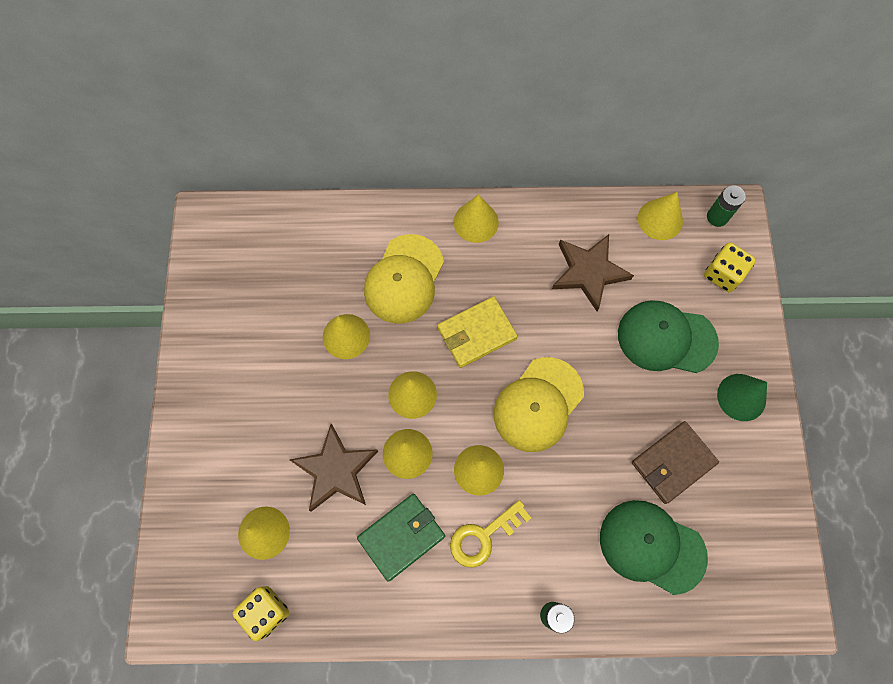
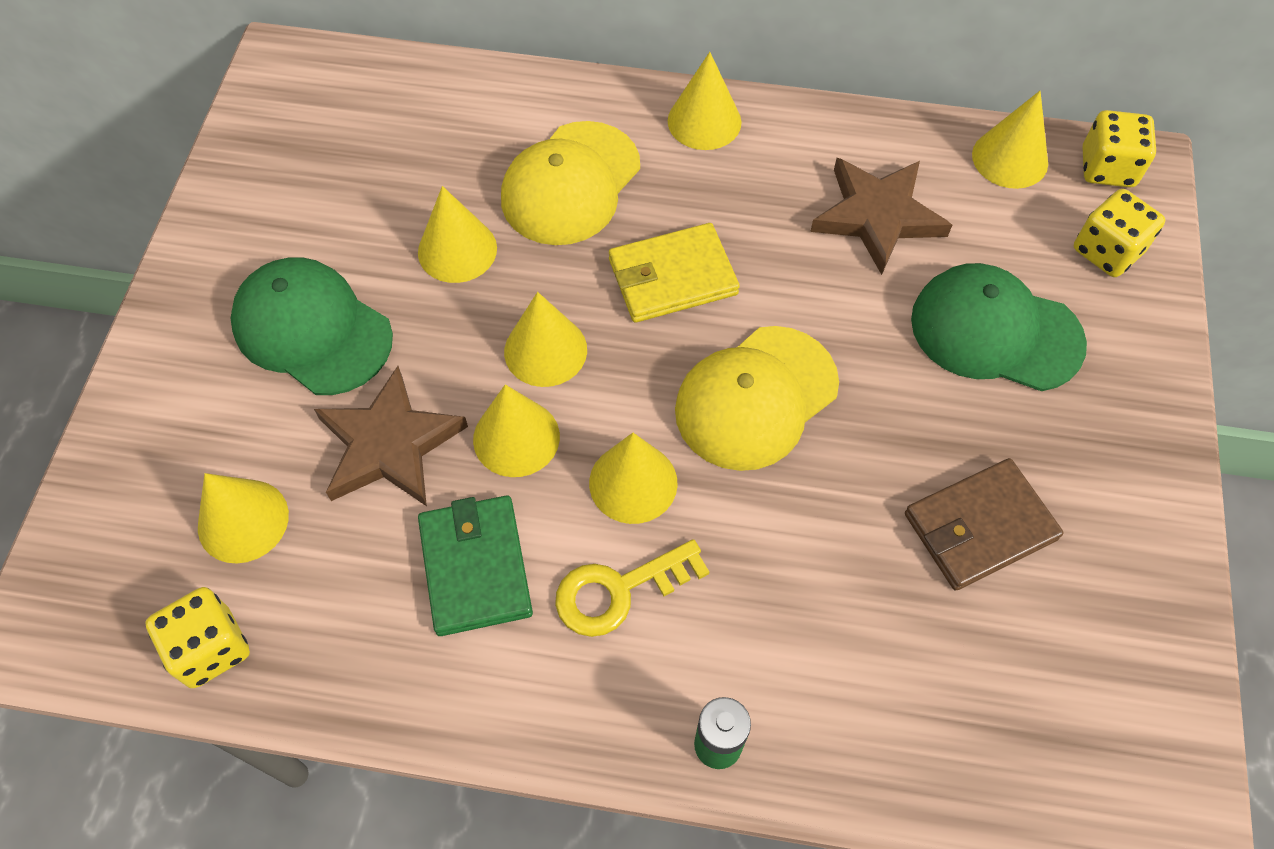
camera: 10 degrees right, 10 degrees down
green wallet [357,494,445,582] -> green wallet turned 75 degrees counterclockwise [418,495,533,636]
green cap [600,500,708,595] -> green cap moved to [230,257,393,395]
green battery [707,185,746,227] -> yellow dice [1083,110,1156,188]
green cone [717,374,767,421] -> none

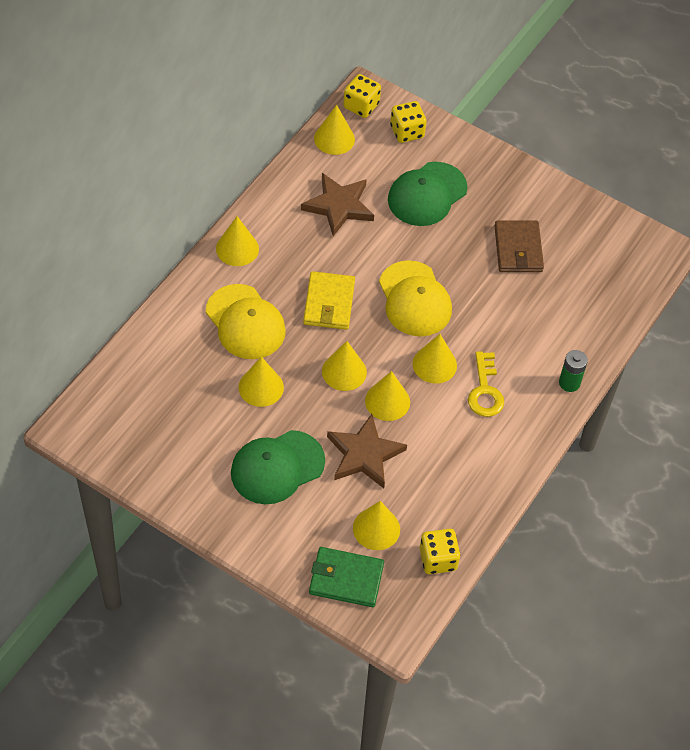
camera: 70 degrees left, 5 degrees down
green wallet [418,495,533,636] -> green wallet moved to [309,547,384,607]

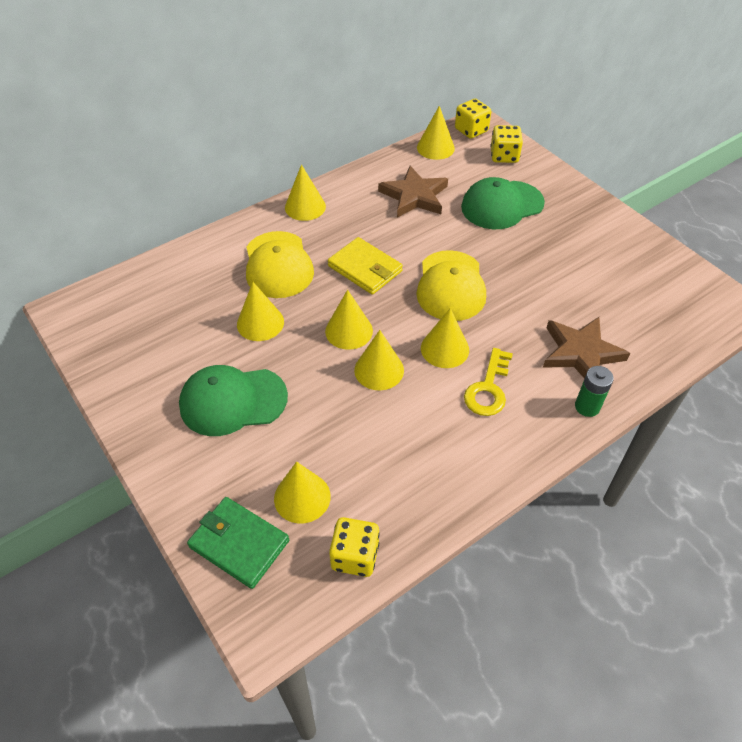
camera: 25 degrees right, 5 degrees down
yellow wallet [303,271,355,330] -> yellow wallet turned 75 degrees counterclockwise [328,237,403,295]
brown star [327,414,407,488] -> brown star moved to [543,317,630,379]
brown wallet [494,220,544,272] -> none

